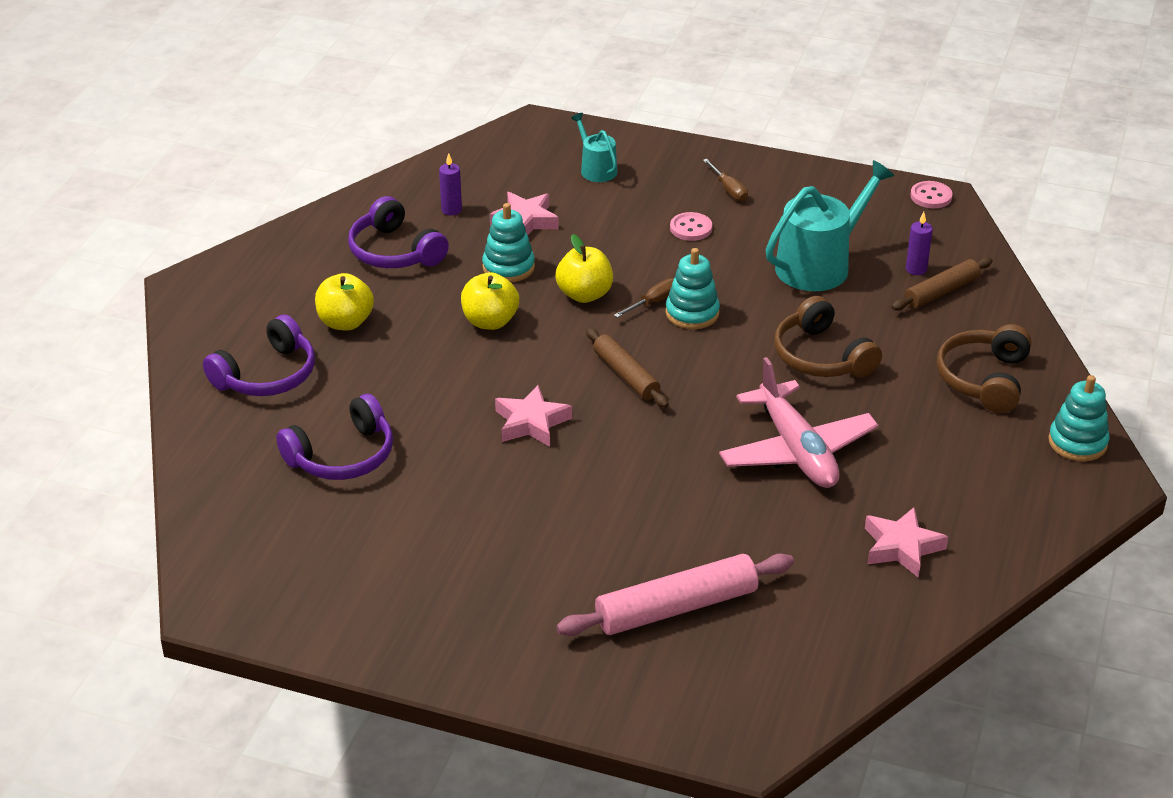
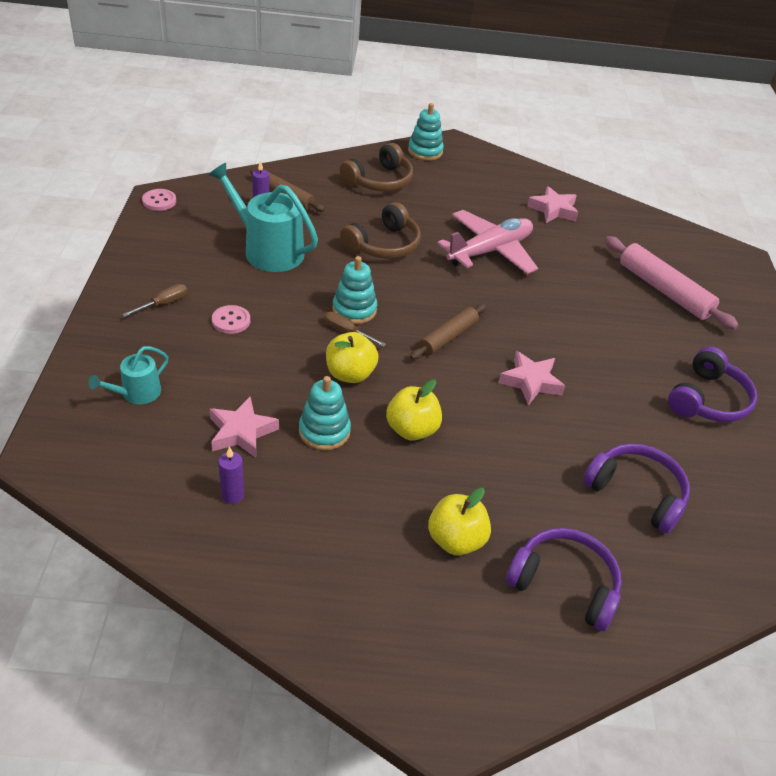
camera: 110 degrees left, 5 degrees up
purple headphones [348,196,449,268] -> purple headphones moved to [668,347,758,422]
brown headphones [937,324,1032,413] -> brown headphones turned 45 degrees counterclockwise [340,143,413,191]

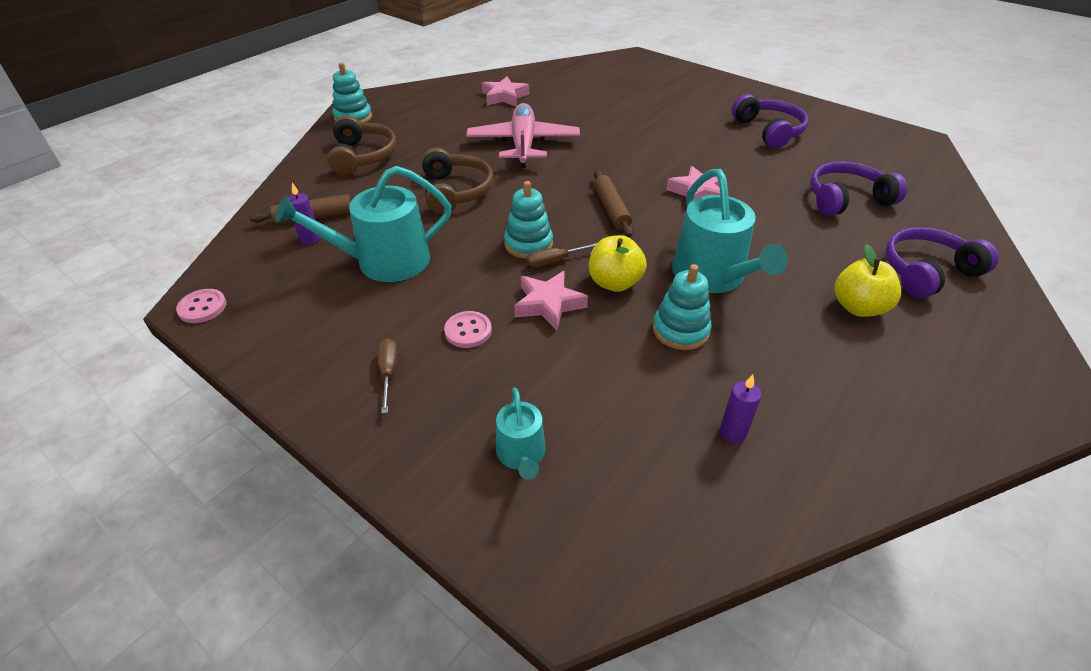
camera: 50 degrees left, 0 degrees up
pink star [210,396,279,458] -> pink star moved to [514,271,588,331]
yellow apple [386,380,442,441] -> turquoise watering can [672,169,788,293]
pink rolling pin [605,236,739,330] -> none

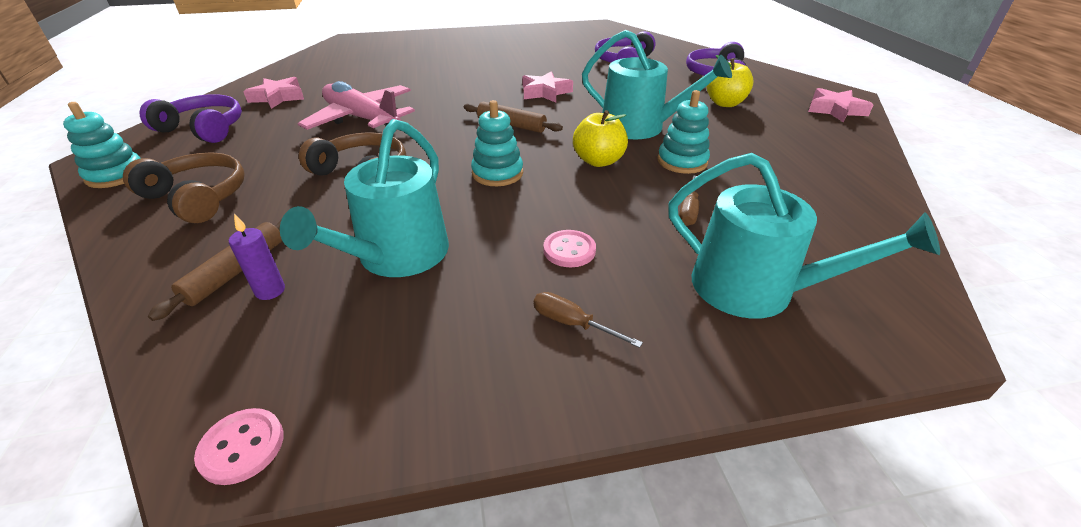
camera: 50 degrees left, 5 degrees down
turquoise watering can [496,388,545,479] -> turquoise watering can [668,153,940,319], size x1.88
pink star [514,271,588,331] -> pink star moved to [808,88,874,123]
brown screwdriver [527,243,597,267] -> brown screwdriver moved to [679,176,699,226]
purple candle [720,375,762,443] -> none
purple headphones [732,94,808,148] -> purple headphones moved to [139,94,242,143]

